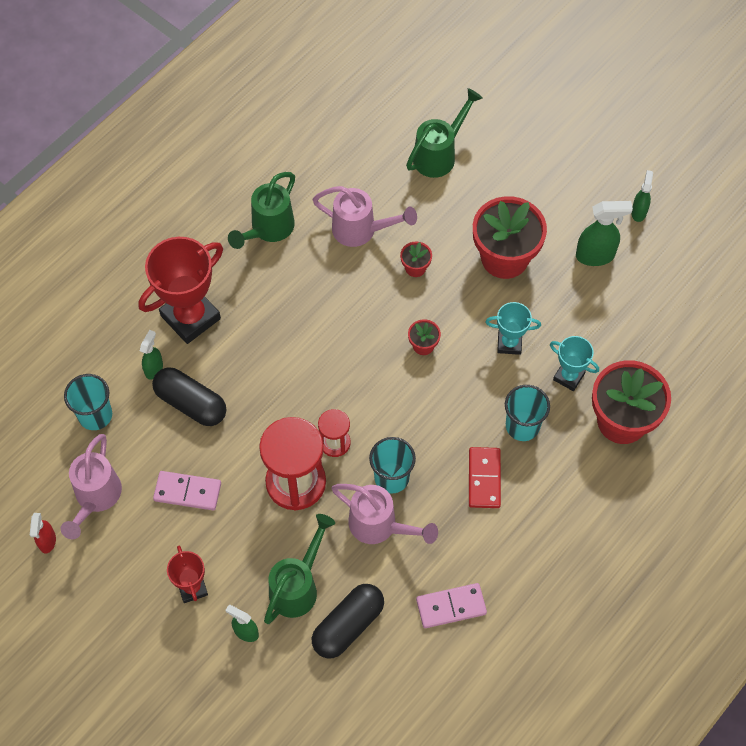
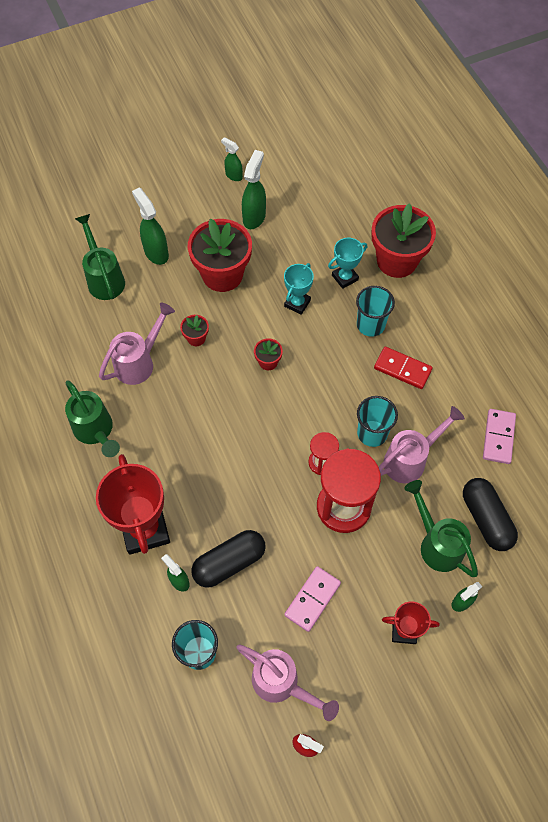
camera: 65 degrees left, 0 degrees up
none -> green spray bottle [132,188,169,265]

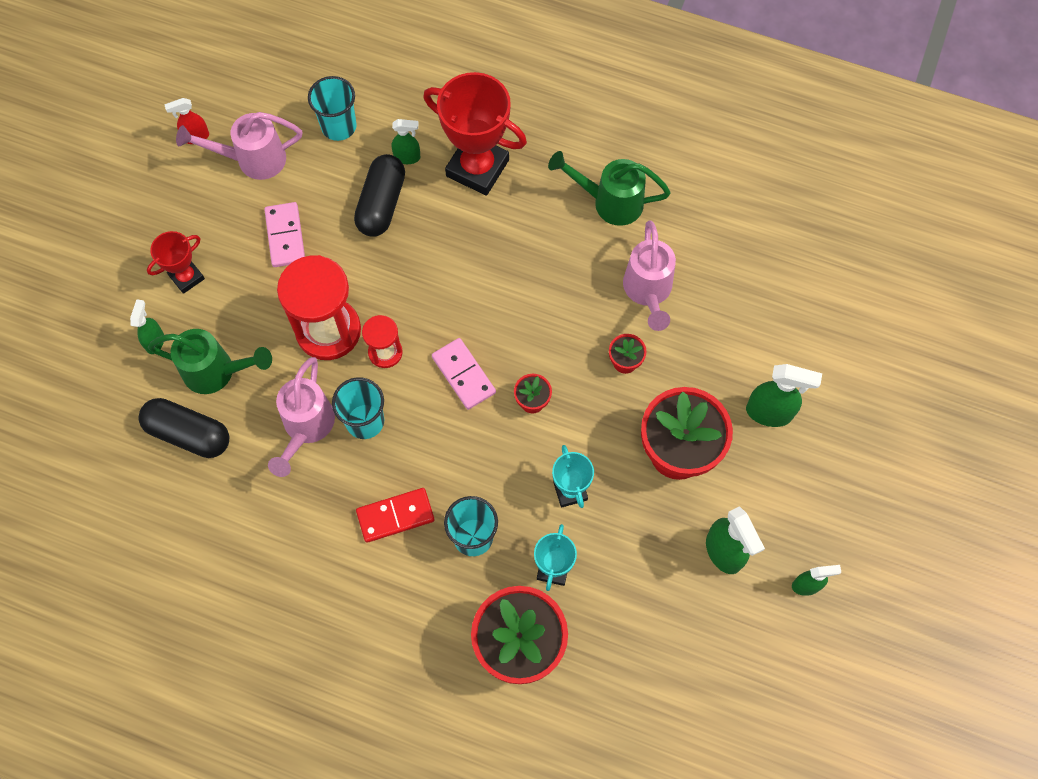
camera: 135 degrees right, 5 degrees up
green watering can [75,214,125,300] -> none
pink domino [483,409,516,464] -> pink domino moved to [432,338,496,410]

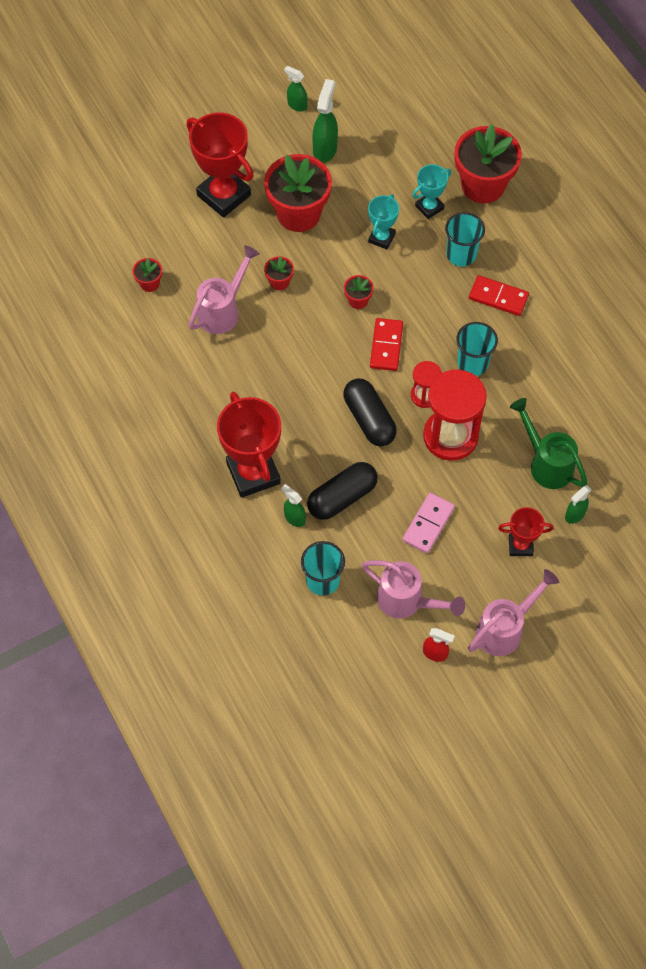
camera: 140 degrees left, 5 degrees down
black capsule [139,398,229,458] -> black capsule moved to [343,378,397,446]
pink watering can [268,357,335,477] -> pink watering can moved to [468,569,559,656]
pink domino [432,338,496,410] -> red domino [370,318,403,371]
green watering can [548,151,671,226] -> none
green spray bottle [746,364,822,427] -> red trophy [186,113,254,217]
none -> red flower pot [132,258,162,292]

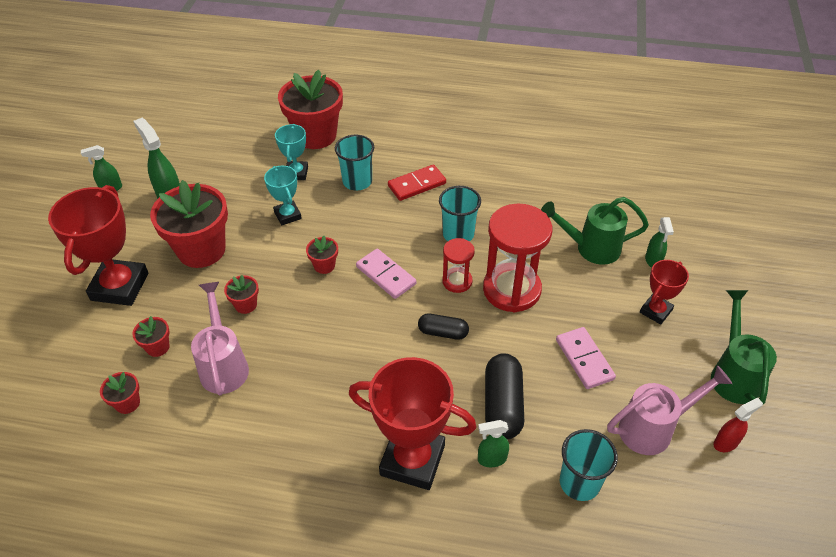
camera: 50 degrees left, 15 degrees down
red trophy [186,113,254,217] -> red trophy turned 75 degrees counterclockwise [48,185,148,306]
black capsule [343,378,397,446] -> black capsule [418,313,469,340], size x0.60
red domino [370,318,403,371] -> pink domino [356,249,416,299]
pink watering can [468,569,559,656] -> green watering can [711,290,777,404]
none -> red flower pot [132,316,170,357]

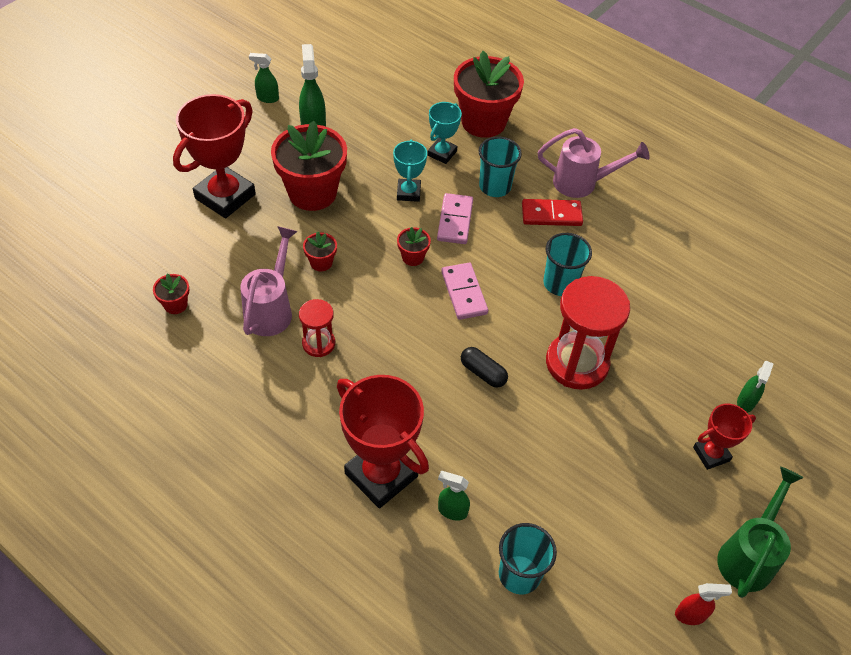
camera: 25 degrees right, 5 degrees up
red flower pot [132,316,170,357] -> none
red hourglass [442,238,475,293] -> red hourglass moved to [299,299,335,357]
black capsule [485,353,524,439] -> none
green watering can [541,197,649,265] -> none
pink domino [556,327,616,389] -> pink domino moved to [437,193,473,244]
pink watering can [607,365,732,455] -> pink watering can moved to [538,128,650,198]

